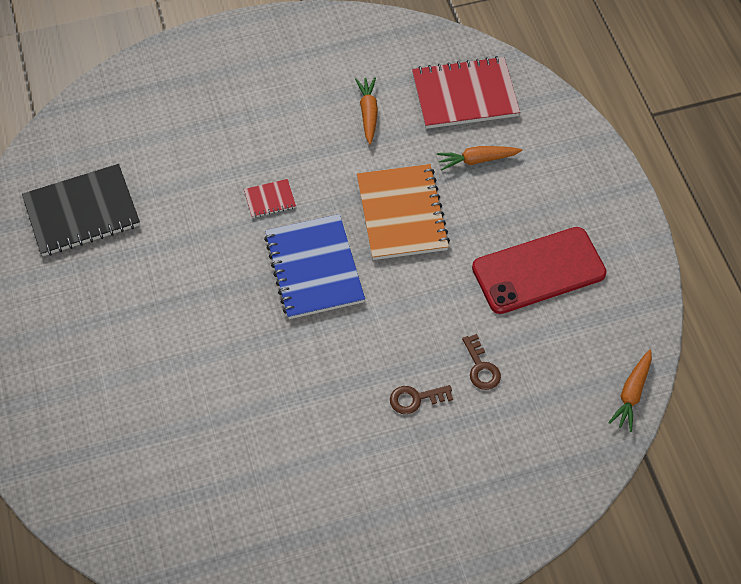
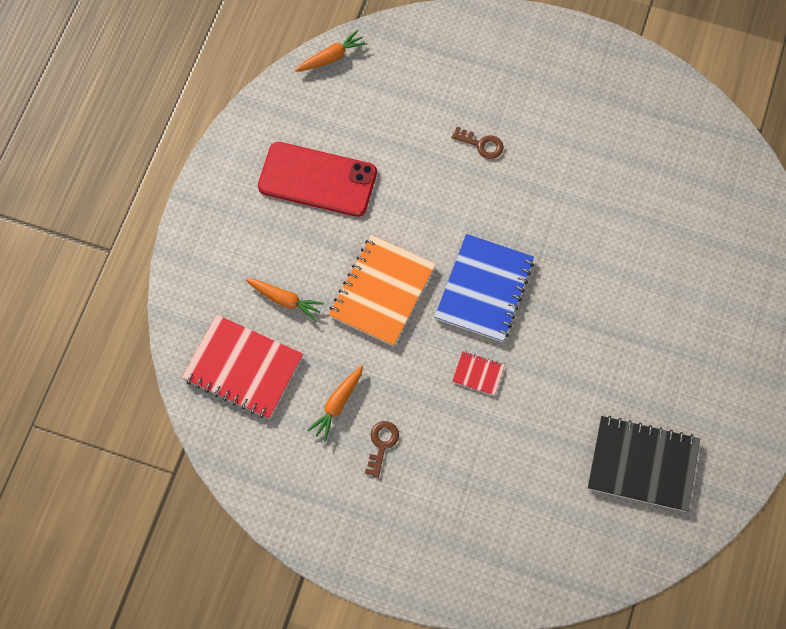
camera: 145 degrees left, 10 degrees up
brown key [462,334,501,390] -> brown key moved to [365,421,399,478]

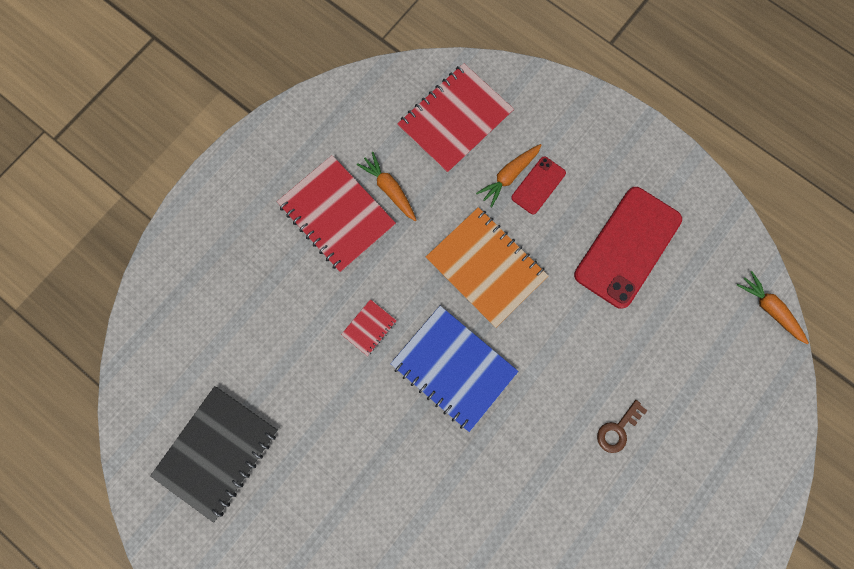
camera: 110 degrees right, 10 degrees up
orange carrot [295,30,367,72] -> orange carrot turned 150 degrees clockwise [737,271,809,344]
brown key [365,421,399,478] -> red notebook [277,155,396,272]
none -> red phone [511,156,566,214]

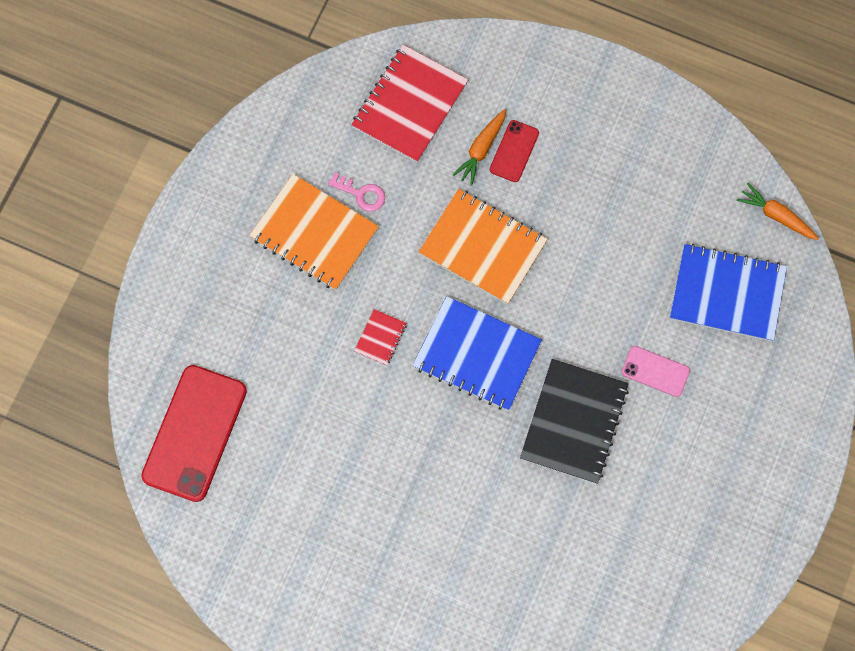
camera: 15 degrees left, 5 degrees down
black notebook [150,386,278,523] -> black notebook moved to [520,359,629,484]
red notebook [277,155,396,272] -> orange notebook [249,174,379,290]
orange carrot [357,152,416,221] -> pink key [328,172,385,212]
red phone [574,187,682,309] -> red phone moved to [141,365,247,502]
brown key [597,400,648,453] -> pink phone [622,346,690,397]
none -> blue notebook [670,244,787,341]

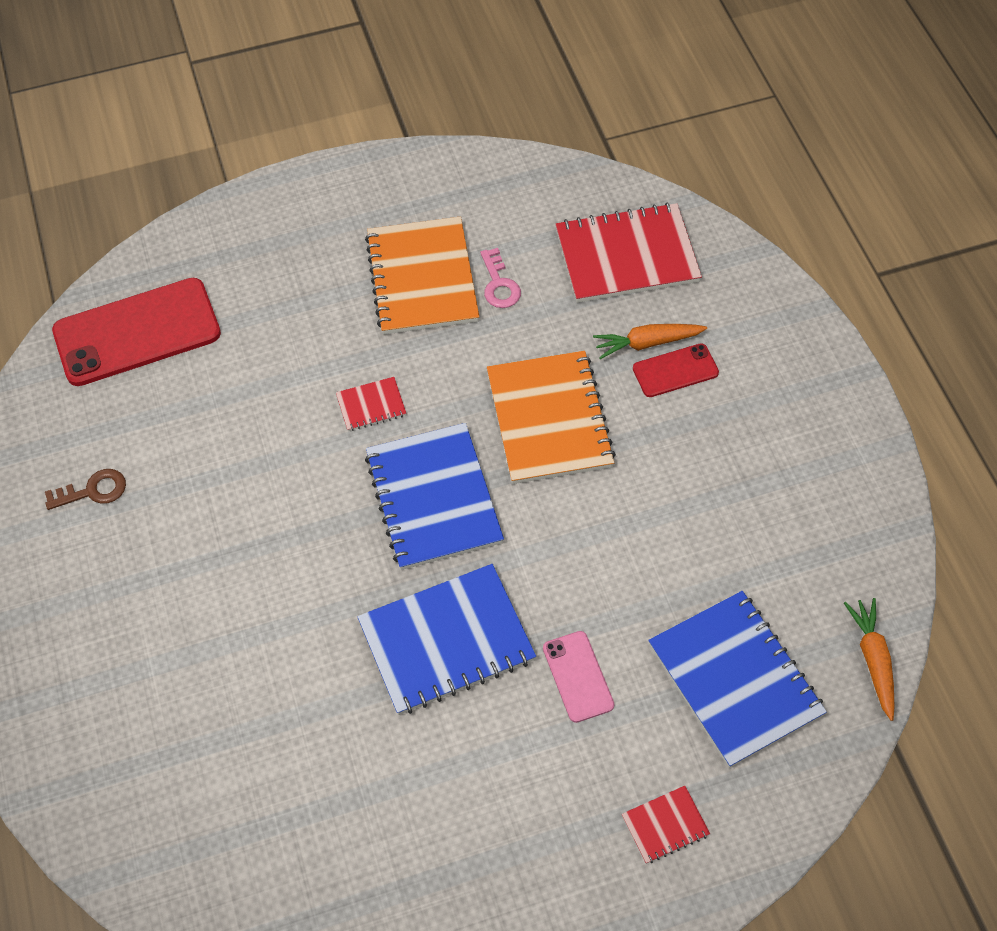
camera: 50 degrees right, 15 degrees down
black notebook [520,359,629,484] -> blue notebook [357,564,536,715]
none -> brown key [45,469,126,510]
none -> red notebook [622,786,710,864]

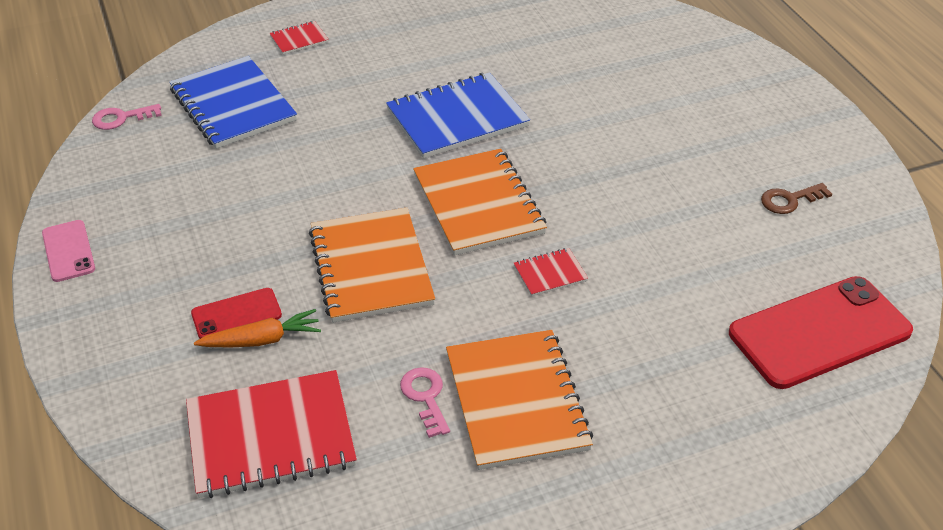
camera: 175 degrees right, 15 degrees down
blue notebook [365,423,504,570] -> orange notebook [413,149,547,256]
pink phone [543,631,614,723] -> pink phone moved to [42,220,95,282]
orange carrot [844,598,895,721] -> pink key [92,104,162,130]

